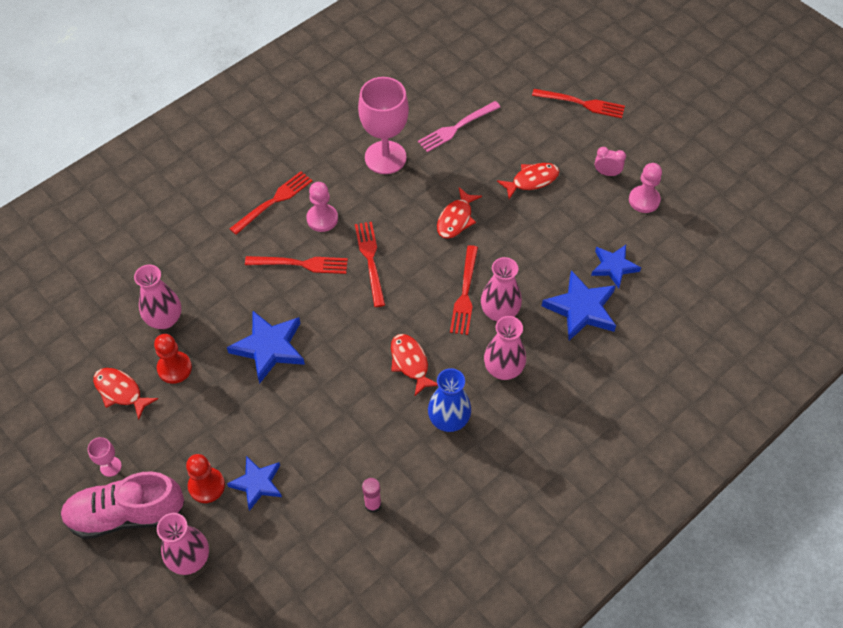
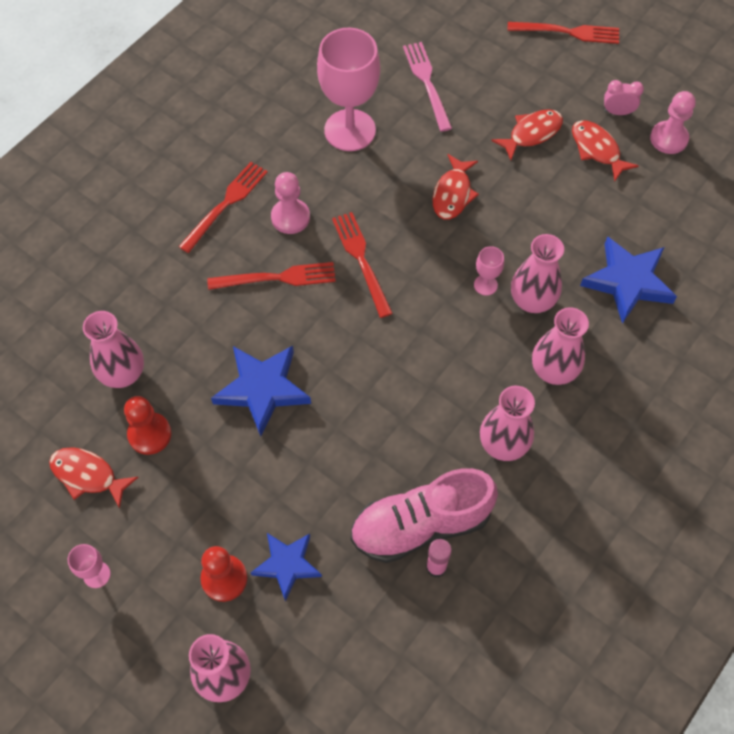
camera: 10 degrees left, 5 degrees up
pink shoe [60,471,184,539] -> pink shoe moved to [350,468,498,563]
red fish [391,334,438,396] -> red fish moved to [572,120,638,181]
pink fork [418,101,500,152] -> pink fork turned 120 degrees clockwise [403,42,452,132]
blue vase [428,368,471,432] -> pink vase [480,386,535,461]
red fork [450,245,478,335] -> pink goblet [474,246,504,296]
blue star [591,245,641,288] -> none

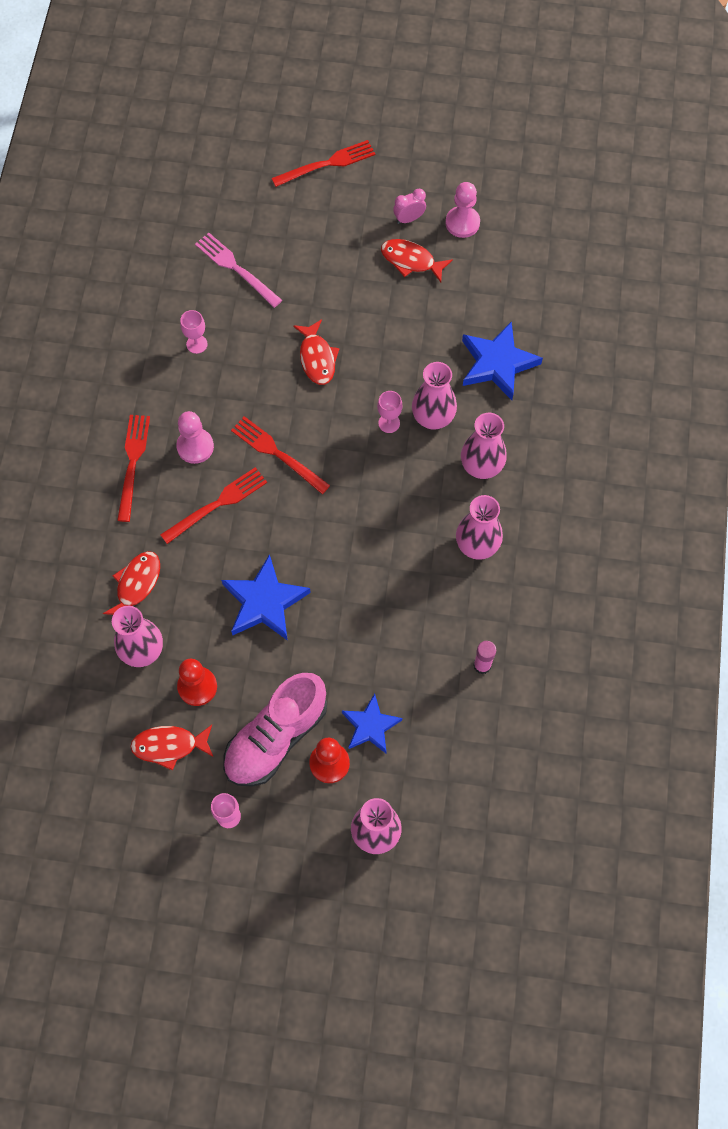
camera: 30 degrees left, 5 degrees up
pink goblet [317,28,380,151] -> pink goblet [180,310,208,354], size x0.43
pink shoe [350,468,498,563] -> pink shoe moved to [223,673,327,787]
red fish [491,109,563,160] -> red fish moved to [103,551,160,615]

